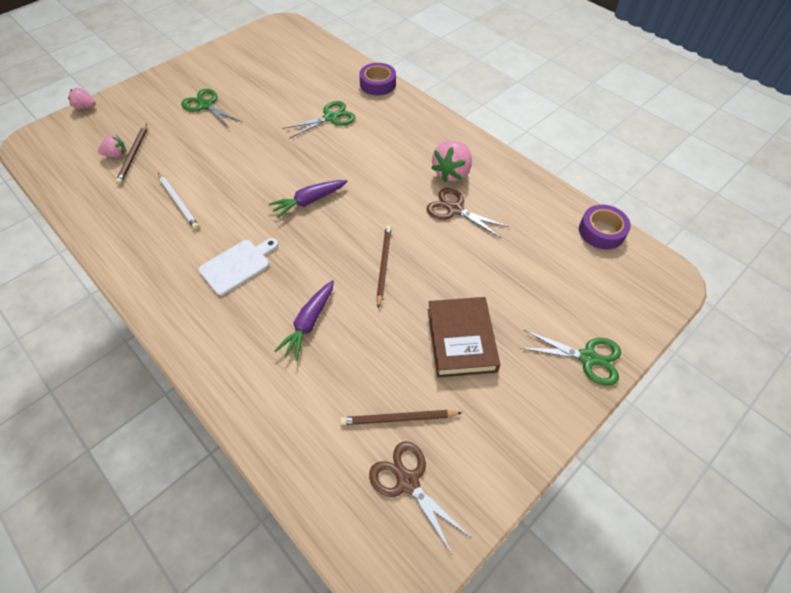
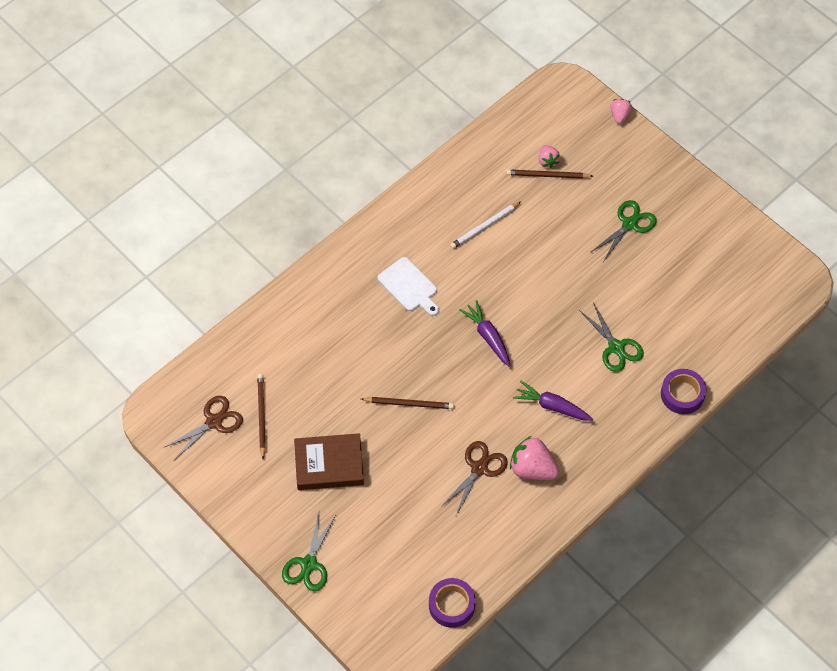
camera: 90 degrees right, 5 degrees up
purple carrot [274,280,334,361] -> purple carrot moved to [513,381,593,421]

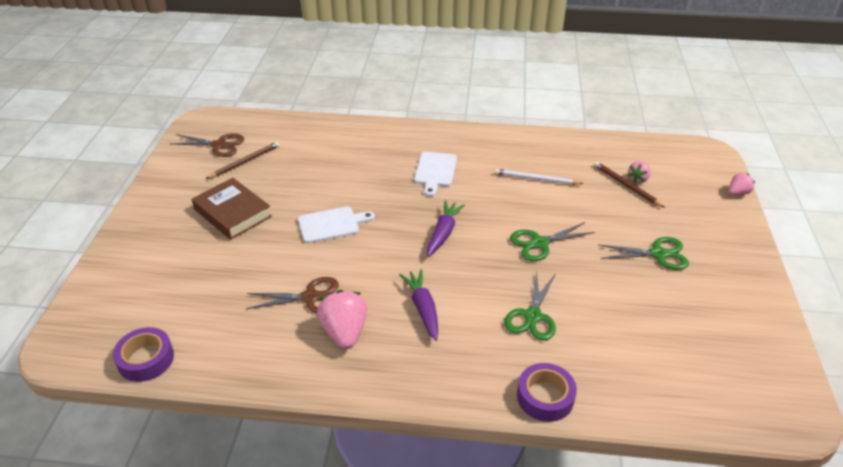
camera: 50 degrees right, 20 degrees down
green scissors [282,513,337,591] -> green scissors moved to [510,222,595,261]
brown pencil [361,397,454,409] -> white cutting board [298,207,375,243]

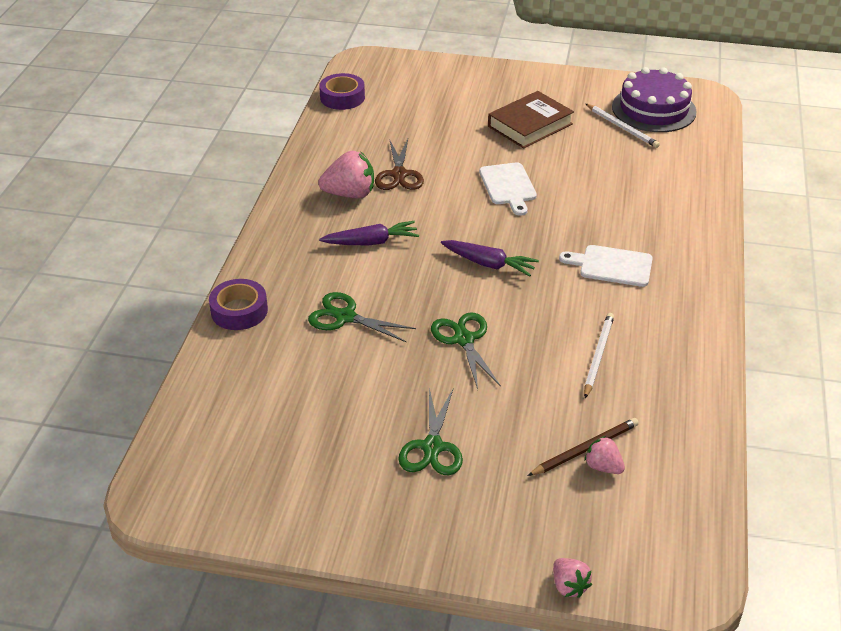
camera: 95 degrees right, 0 degrees up
brown scissors [170,133,244,157] -> purple cake [612,67,696,132]
brown pencil [206,142,280,179] -> white pencil [586,104,660,148]

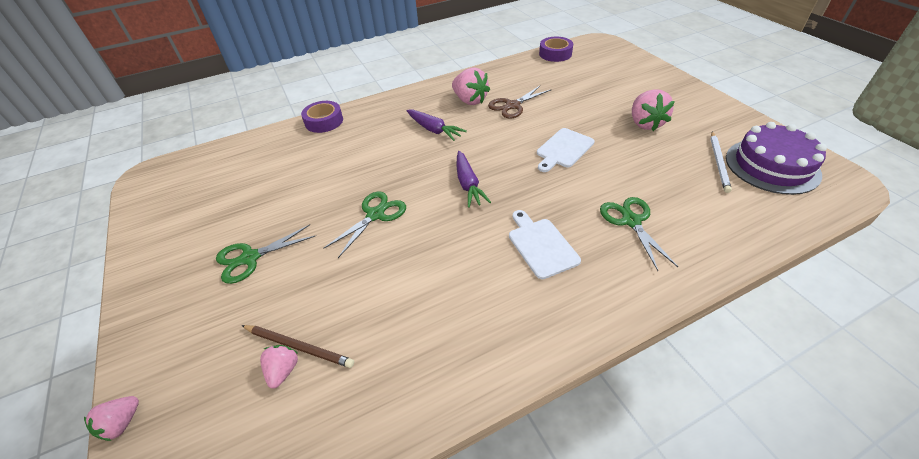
camera: 55 degrees right, 5 degrees up
green scissors [308,292,416,342] -> green scissors moved to [600,197,678,271]
brown book [488,91,574,149] -> pink strawberry [632,89,675,131]
white pencil [584,313,614,398] -> none

